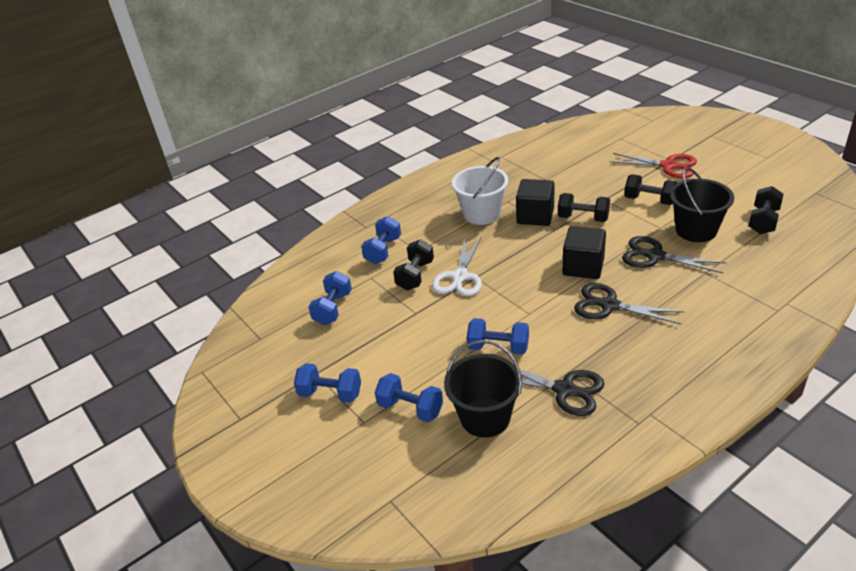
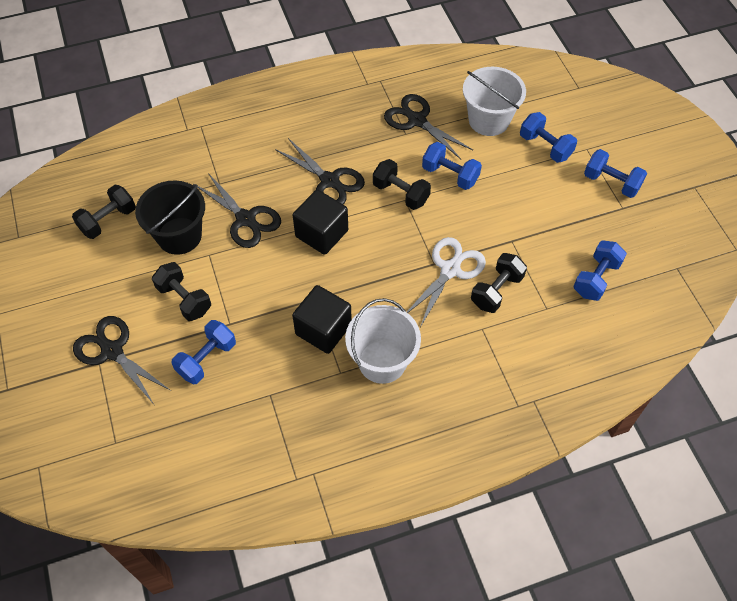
camera: 165 degrees left, 20 degrees up
blue dumbbell [361,216,401,264] -> blue dumbbell moved to [172,320,236,384]
black bucket [444,340,522,438] -> white bucket [463,67,526,136]
black dumbbell [558,193,610,222] -> black dumbbell moved to [373,159,431,210]
red scissors [610,153,697,178] -> black scissors [73,316,171,404]

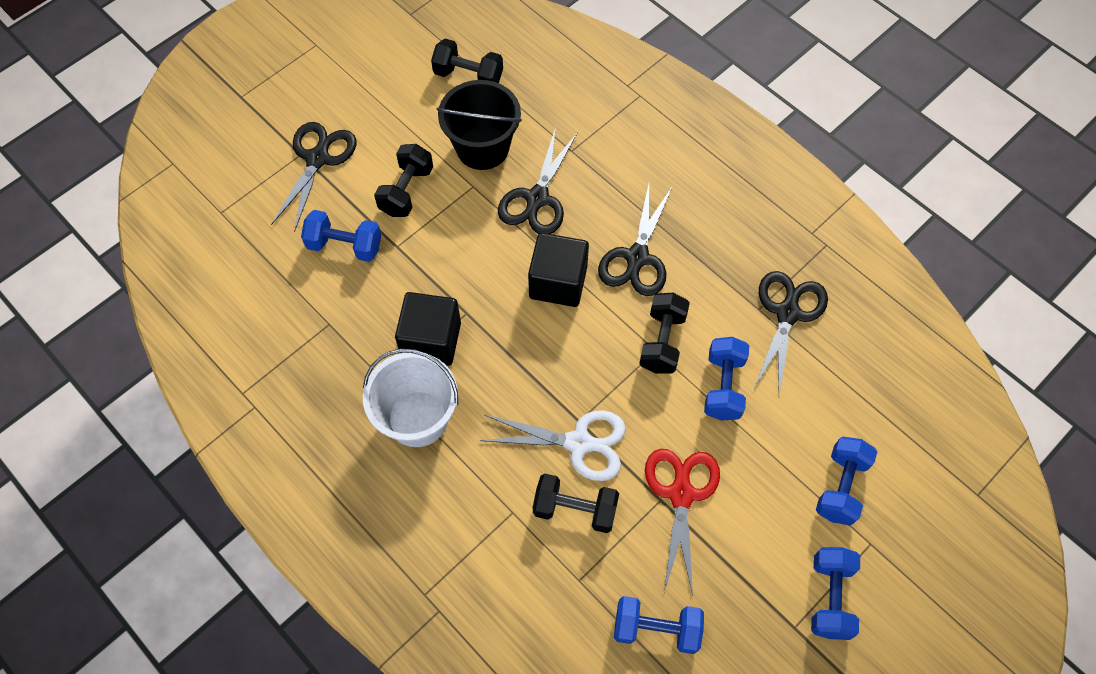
camera: 65 degrees right, 5 degrees up
white bucket [463,67,526,136] -> none
none -> red scissors [645,449,720,596]

